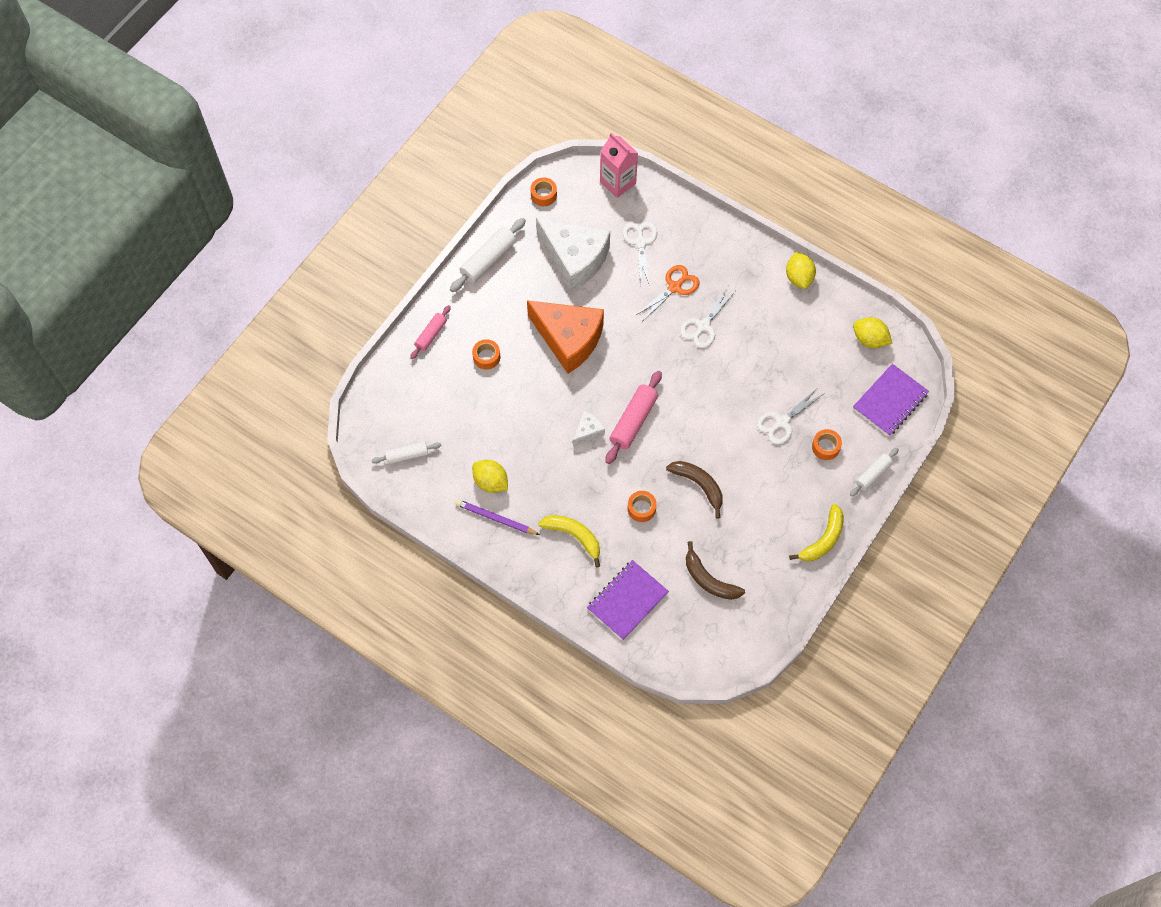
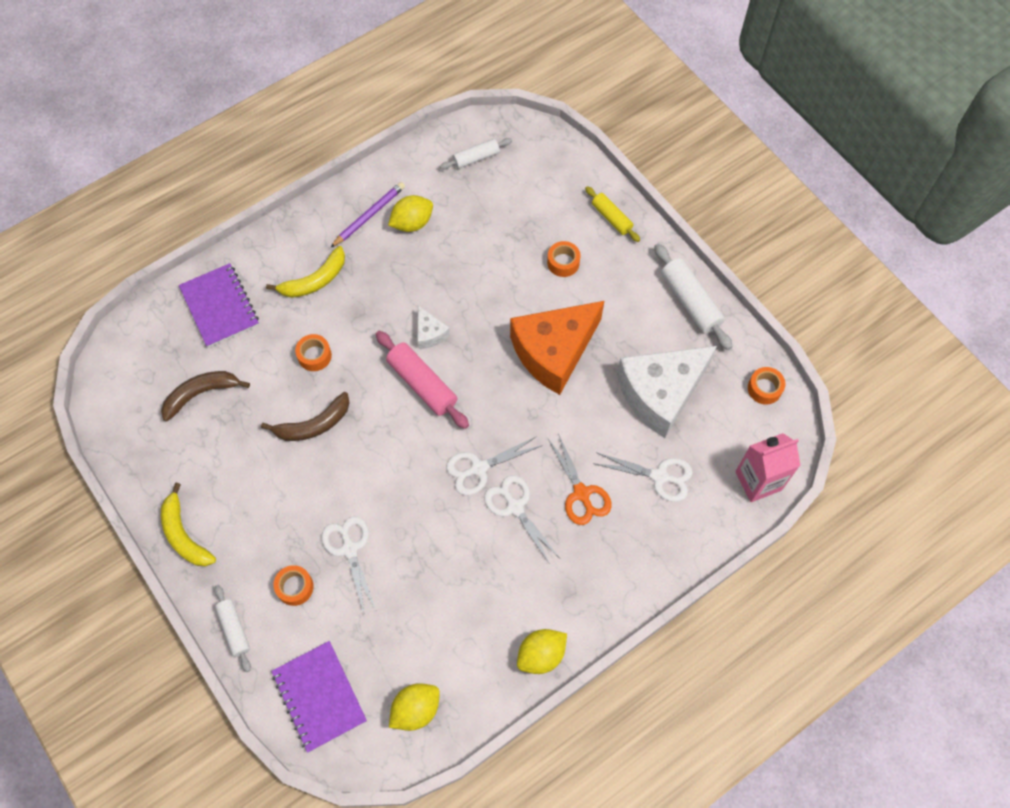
camera: 110 degrees right, 0 degrees up
white rolling pin [371,442,441,464] -> white rolling pin turned 60 degrees clockwise [440,138,512,169]
pink rolling pin [410,305,451,359] -> yellow rolling pin [585,186,640,242]
yellow lemon [786,252,816,289] -> yellow lemon turned 45 degrees counterclockwise [517,629,567,674]
none -> white scissors [446,436,543,495]

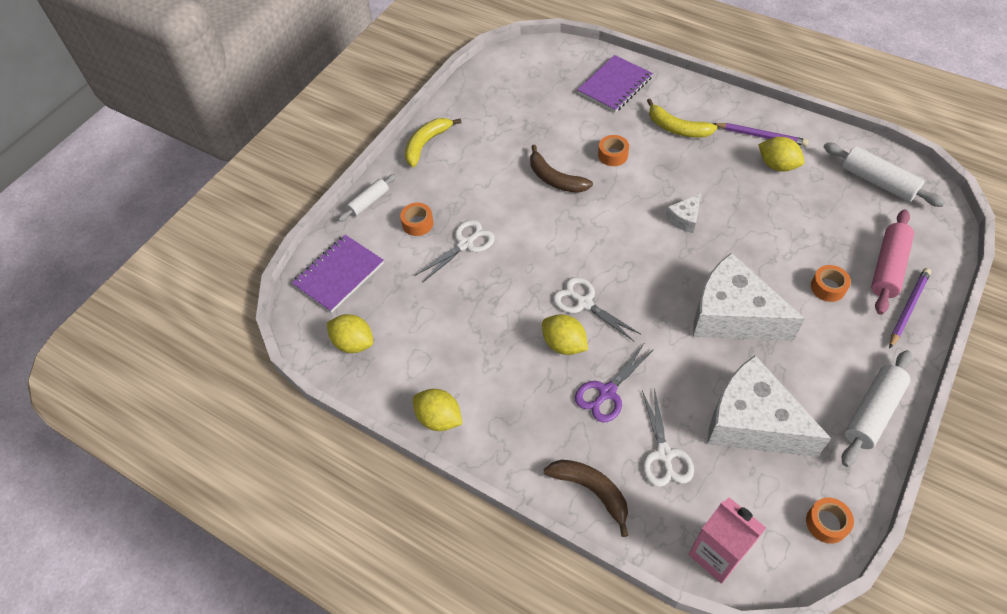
camera: 70 degrees right, 10 degrees down
brown banana [161,371,250,421] -> brown banana moved to [544,460,628,537]
pink rolling pin [376,331,469,429] -> pink rolling pin moved to [871,209,914,315]
white rolling pin [440,138,512,169] -> white rolling pin [824,143,945,207], size x1.61
white scissors [484,475,559,564] -> yellow lemon [542,314,588,355]
orange cheese [510,301,604,395] -> white cheese [693,253,805,341]
orange scissors [548,433,612,525] -> purple scissors [575,344,654,422]
yellow rolling pin [585,186,640,242] -> purple pencil [889,268,931,349]

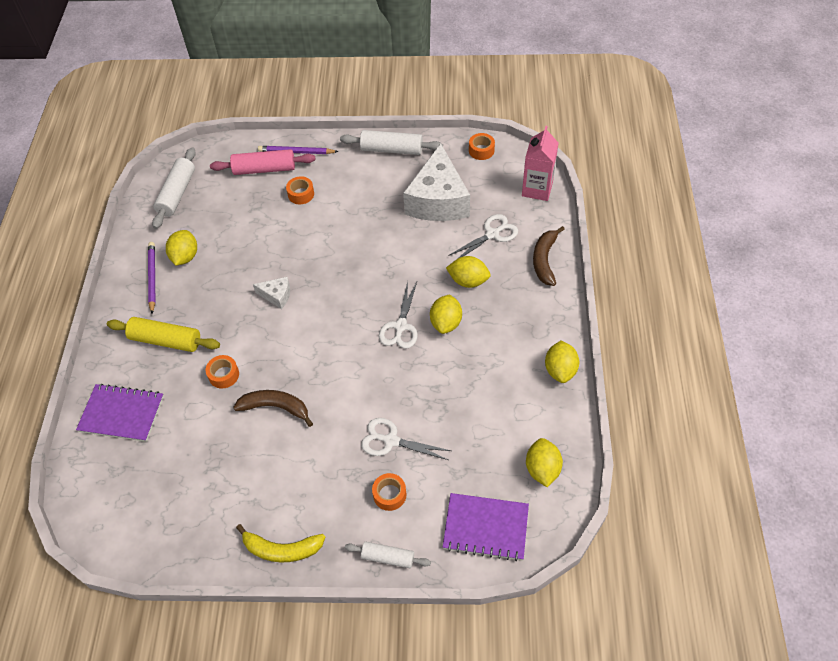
camera: 120 degrees left, 0 degrees up
brown banana [530,145,593,193] -> brown banana turned 90 degrees counterclockwise [233,390,313,427]
purple scissors [575,344,654,422] -> yellow lemon [446,256,491,288]
yellow banana [647,99,717,138] -> yellow rolling pin [107,317,220,352]
white cheese [693,253,805,341] -> none

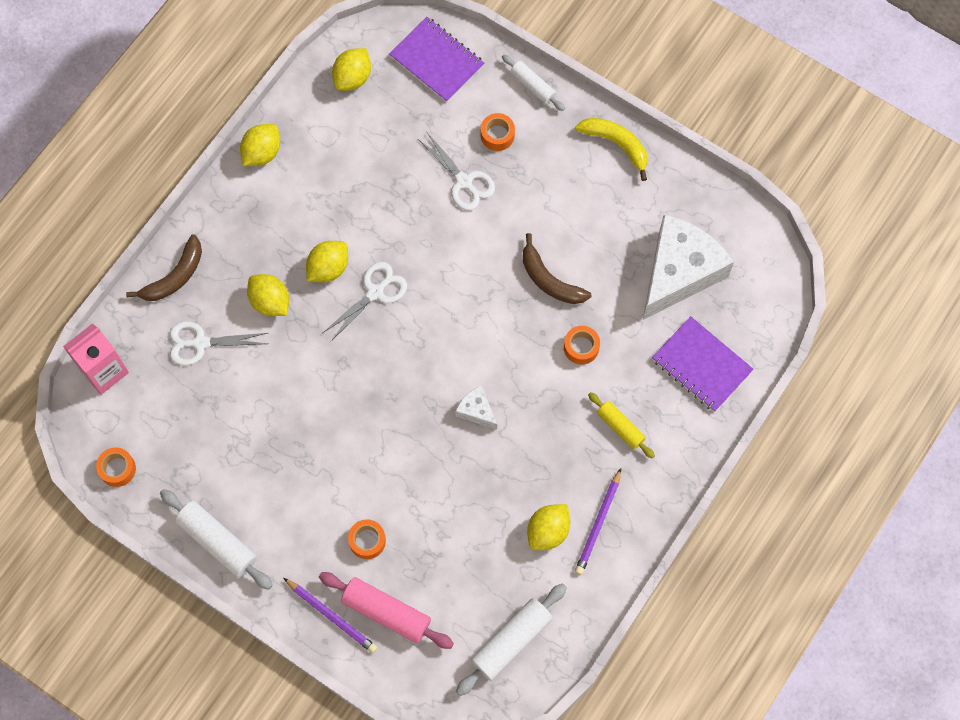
camera: 150 degrees left, 15 degrees up
yellow rolling pin [107,317,220,352] -> yellow rolling pin [588,392,655,458], size x0.62
white cheese [403,143,470,221] -> white cheese moved to [643,215,734,320]

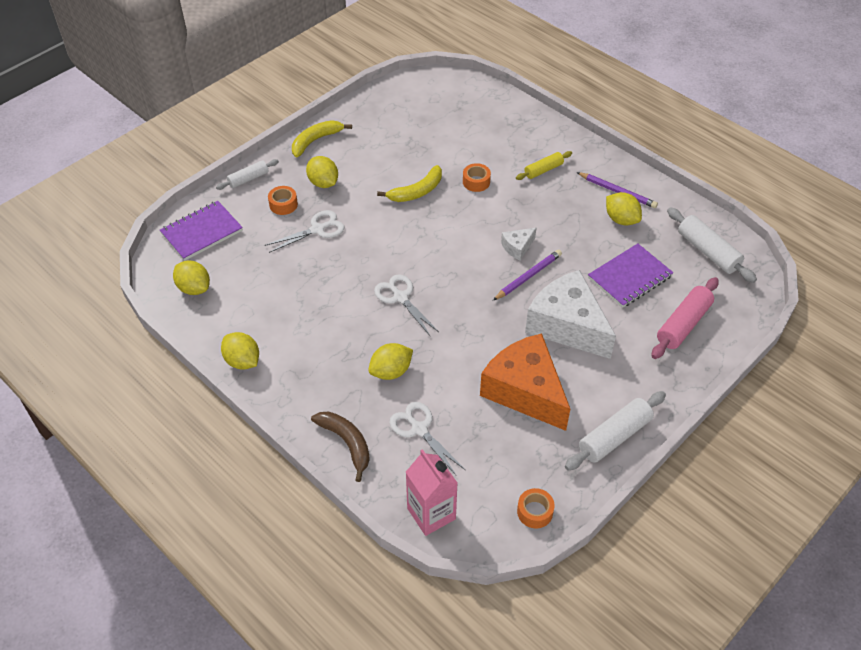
camera: 80 degrees left, 20 degrees down
white scissors [170,321,267,366] -> white scissors turned 135 degrees clockwise [389,402,465,475]
purple pencil [284,578,377,653] -> purple pencil moved to [493,250,562,300]
yellow lemon [306,241,348,282] -> yellow lemon moved to [306,156,338,188]
orange tape [348,519,386,559] -> none
brown banana [523,233,592,304] -> yellow banana [377,165,442,202]
white cheese [643,215,734,320] -> white cheese moved to [525,270,616,359]
purple notebook [652,316,754,412] -> purple notebook moved to [588,243,674,308]
none -> orange cheese [480,333,570,431]

